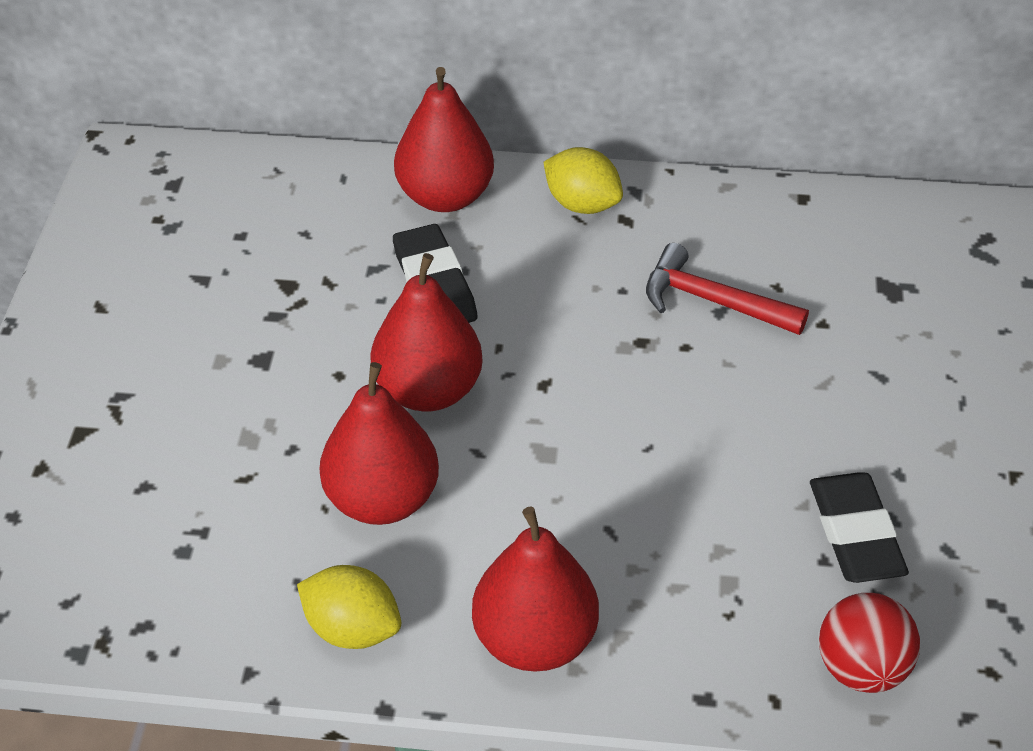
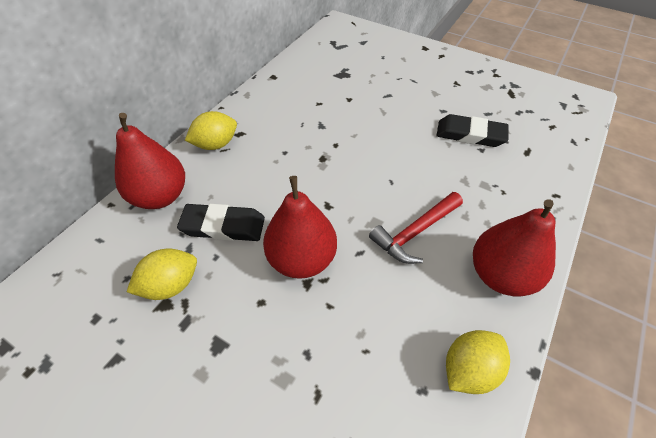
camera: 65 degrees left, 5 degrees up
red pear [320,362,439,525] -> none
red hammer [646,243,809,335] -> red hammer moved to [369,192,463,264]
red ball [819,593,920,693] -> none
none -> yellow lemon [127,249,197,300]

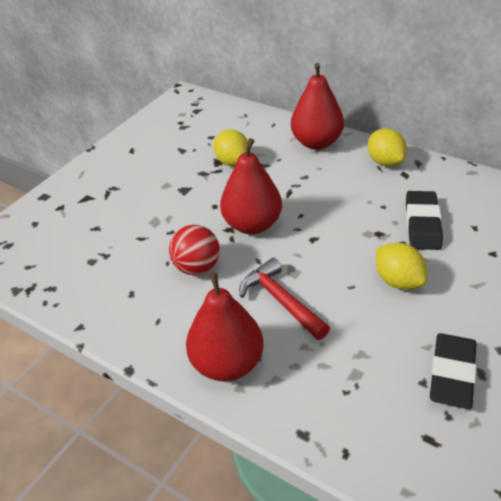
camera: 95 degrees right, 10 degrees down
black eraser [177,204,265,241] -> black eraser moved to [406,191,443,250]
yellow lemon [446,330,510,394] -> yellow lemon moved to [376,242,427,290]
none -> red ball [169,225,220,275]

